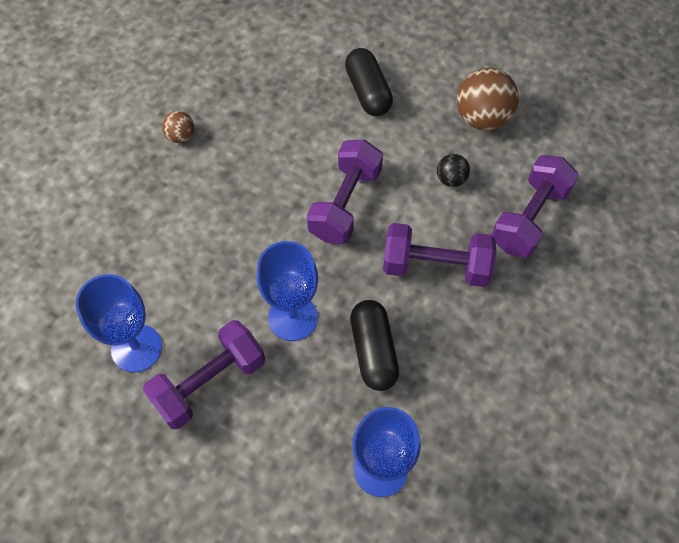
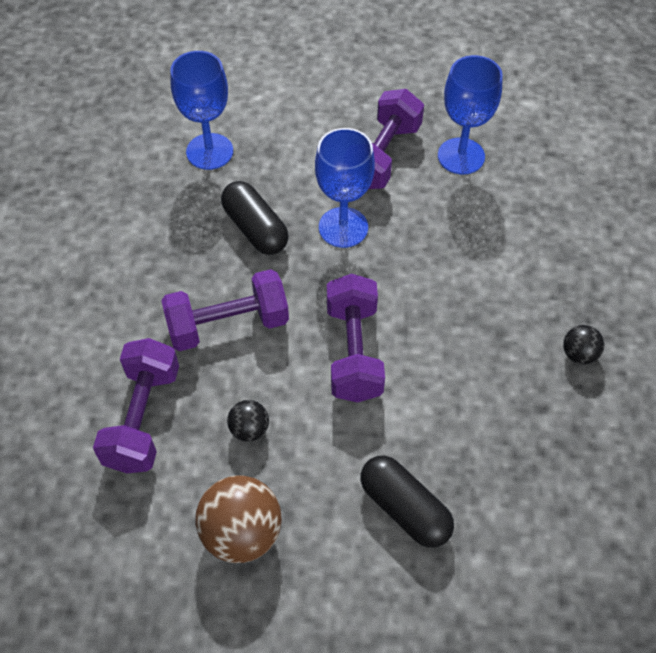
camera: 155 degrees right, 5 degrees down
brown ball [162,111,195,143] -> black ball [563,325,604,364]

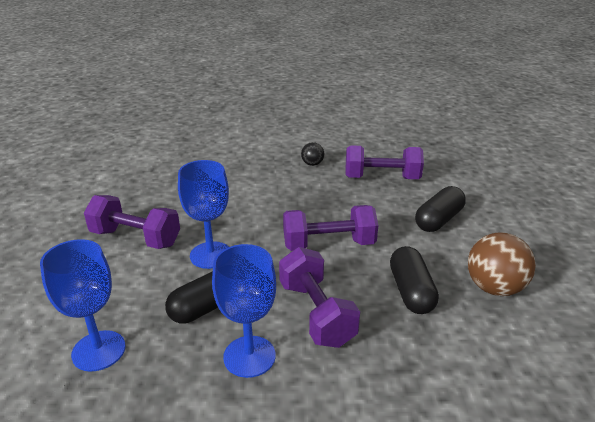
camera: 95 degrees left, 25 degrees down
purple dumbbell [93,338,179,473] -> purple dumbbell moved to [346,145,424,179]
black ball [227,400,269,442] -> black capsule [390,246,439,314]
blue goblet [438,55,503,174] -> blue goblet moved to [212,244,276,378]

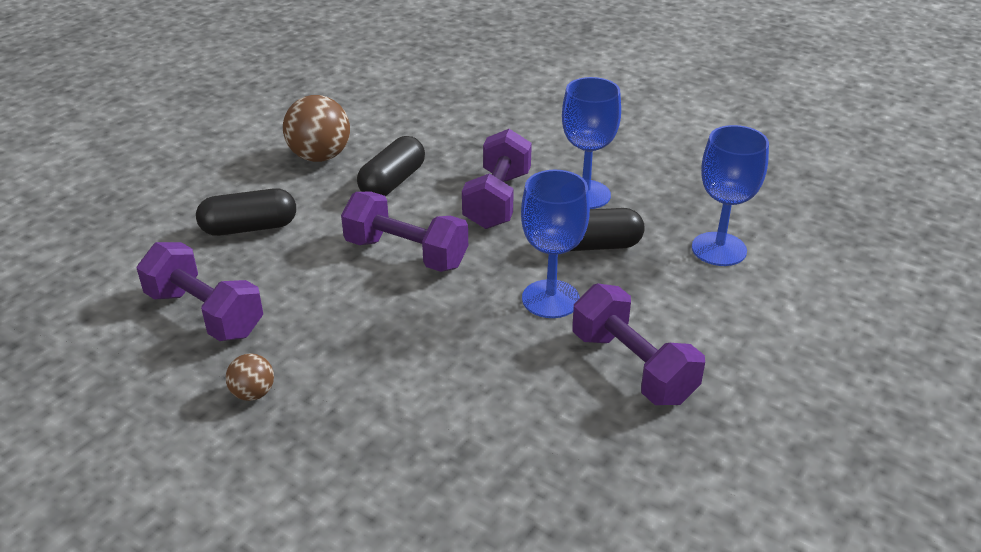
camera: 145 degrees left, 5 degrees up
black ball [301,142,324,166] -> brown ball [226,353,274,401]

